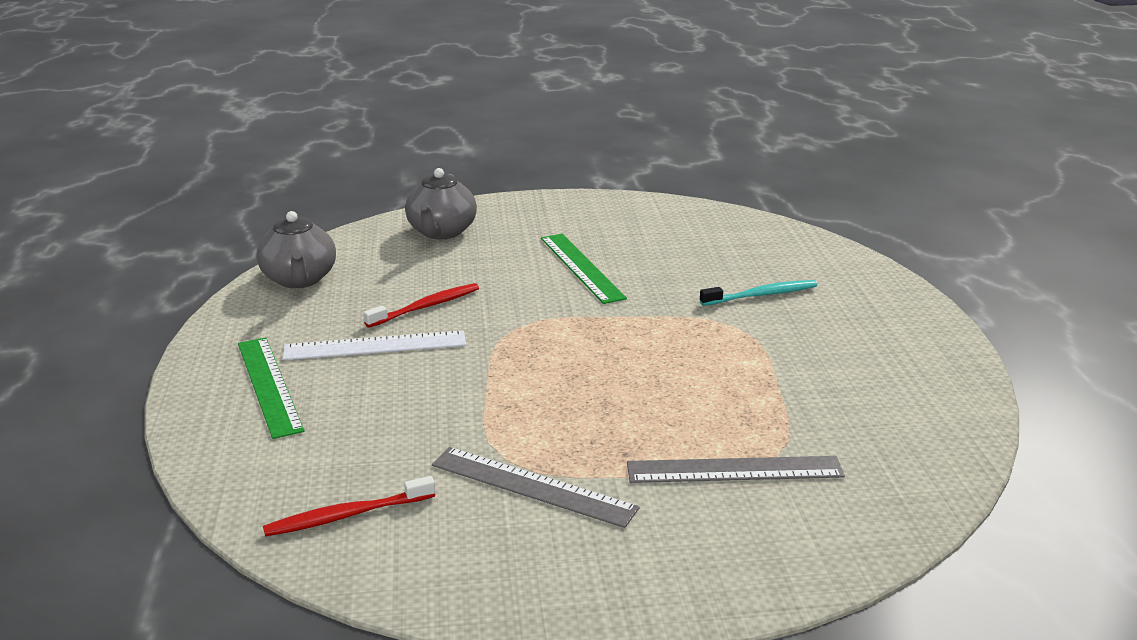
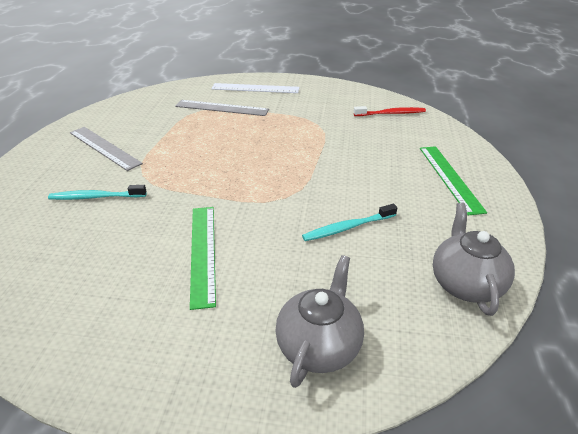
camera: 165 degrees left, 10 degrees up
white ruler [283,330,466,360] -> white ruler moved to [212,83,299,93]
red toothbrush [363,283,479,328] -> turquoise toothbrush [302,204,397,241]
grey ruler [432,447,640,528] -> grey ruler moved to [70,127,143,171]

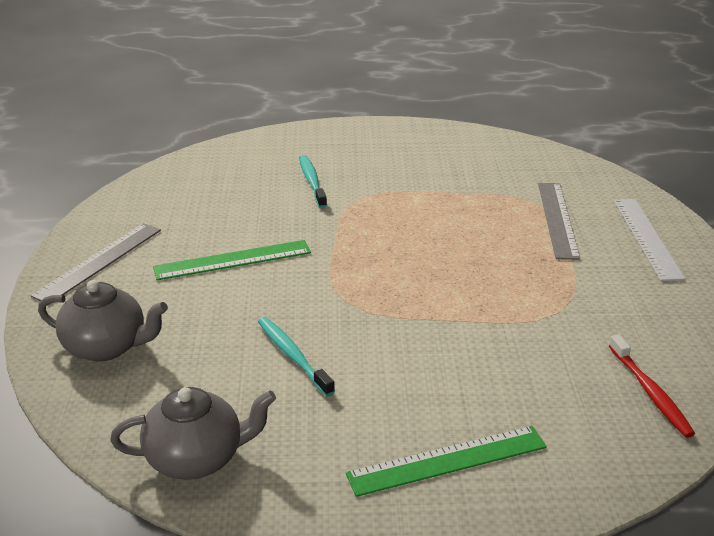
camera: 80 degrees right, 5 degrees down
grey ruler [70,127,143,171] -> grey ruler moved to [30,223,161,305]

